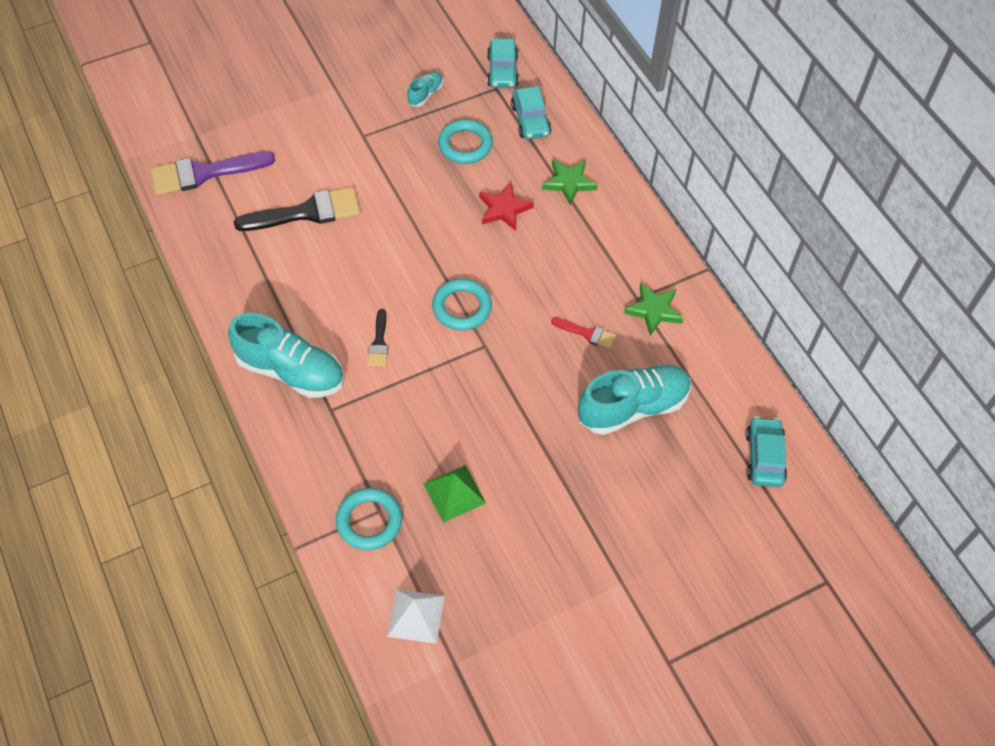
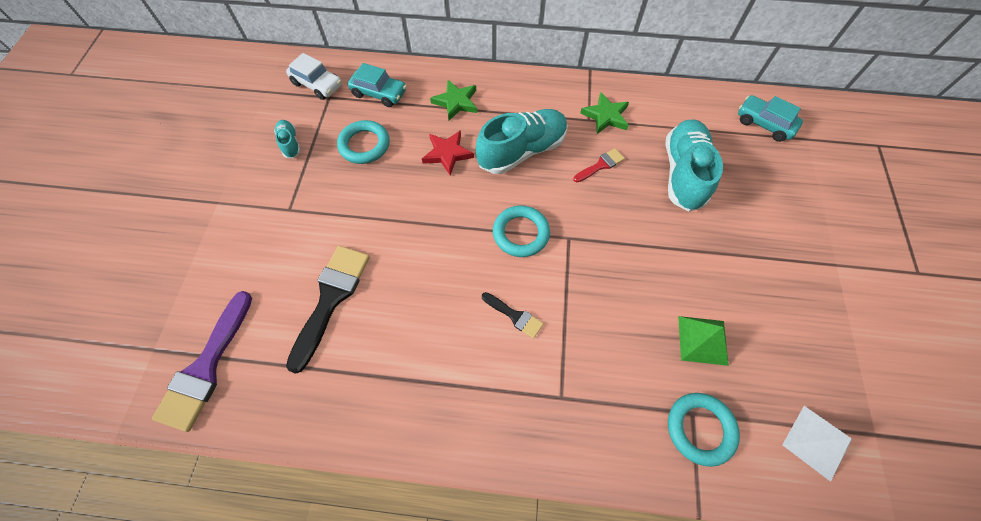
camera: 55 degrees left, 5 degrees up
turquoise shoe [228,313,344,398] -> turquoise shoe moved to [476,109,568,174]
turquoise car [487,39,519,88] -> white car [286,53,342,100]

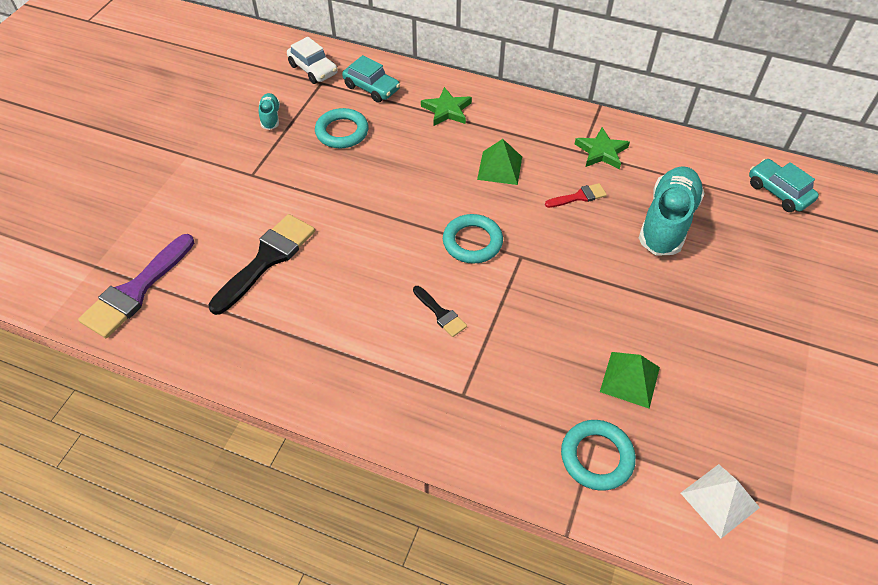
camera: 15 degrees right, 10 degrees down
red star [422,130,474,175] -> none
turquoise shoe [476,109,568,174] -> green pyramid [477,139,522,185]

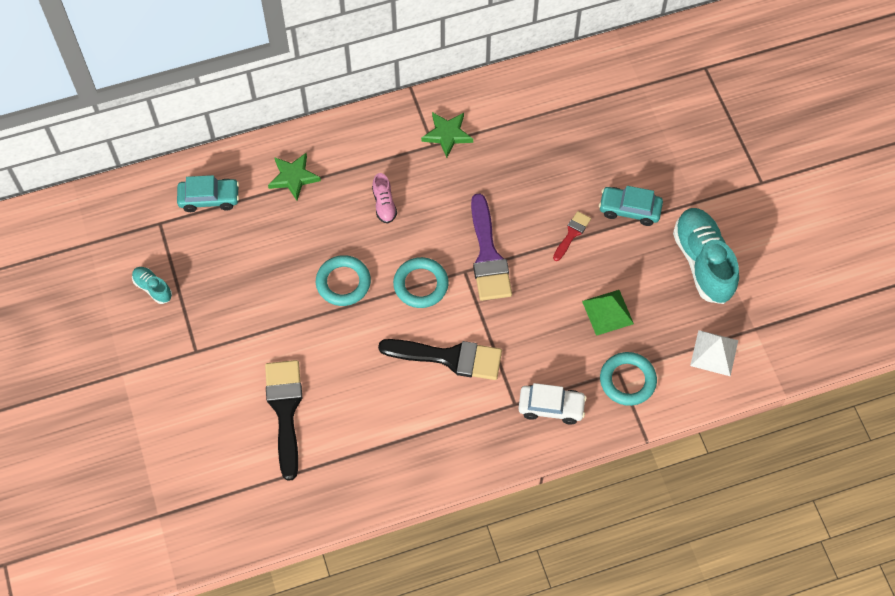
camera: 40 degrees left, 10 degrees up
purple brush [78,234,194,338] -> purple brush moved to [471,193,512,301]
white car [287,37,338,84] -> white car moved to [518,383,587,425]
turquoise ring [315,108,369,148] -> turquoise ring moved to [316,255,371,306]
black brush [413,286,467,337] -> black brush [378,339,502,380], size x1.98
green pyramid [477,139,522,185] -> pink shoe [372,173,397,223]
red brush [545,183,607,208] -> red brush moved to [553,211,591,261]
turquoise shoe [639,166,705,256] -> turquoise shoe moved to [673,208,739,304]
turquoise car [749,159,819,212] -> turquoise car moved to [599,186,663,226]

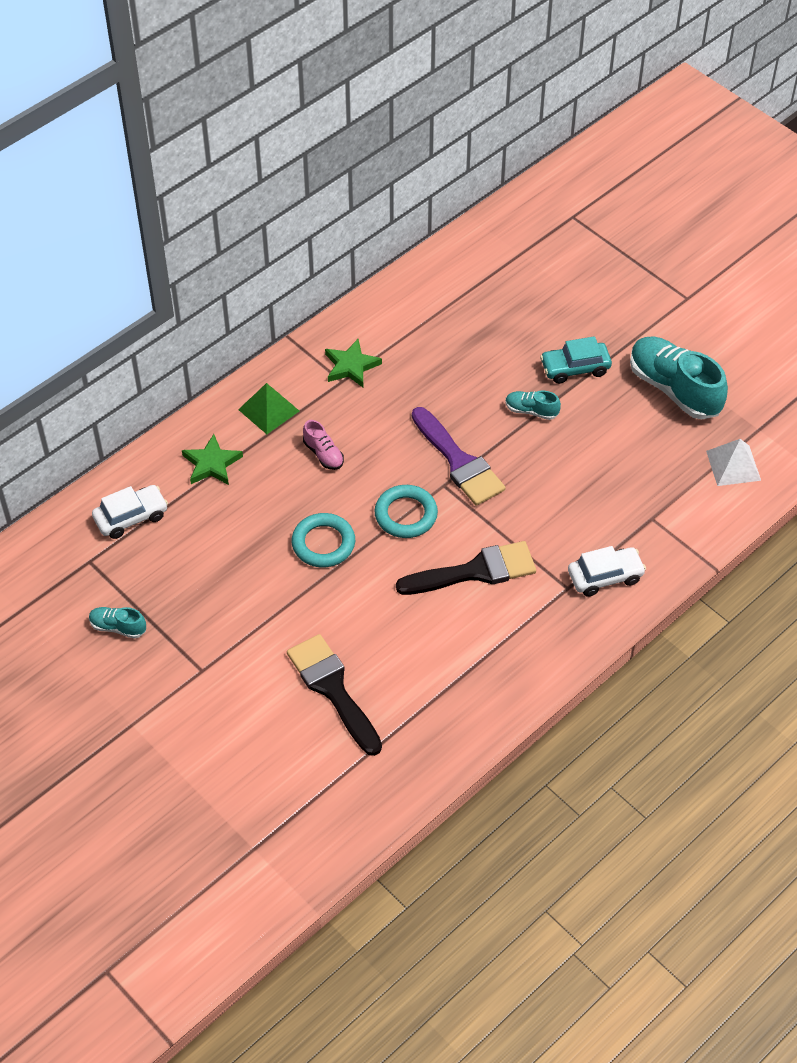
camera: 25 degrees left, 10 degrees down
turquoise car [177,175,239,212] -> white car [92,485,168,539]
red brush [553,211,591,261] -> turquoise shoe [505,391,561,420]
green pyramid [582,290,634,336] -> green pyramid moved to [238,383,299,434]
turquoise ring [600,352,657,406] -> none

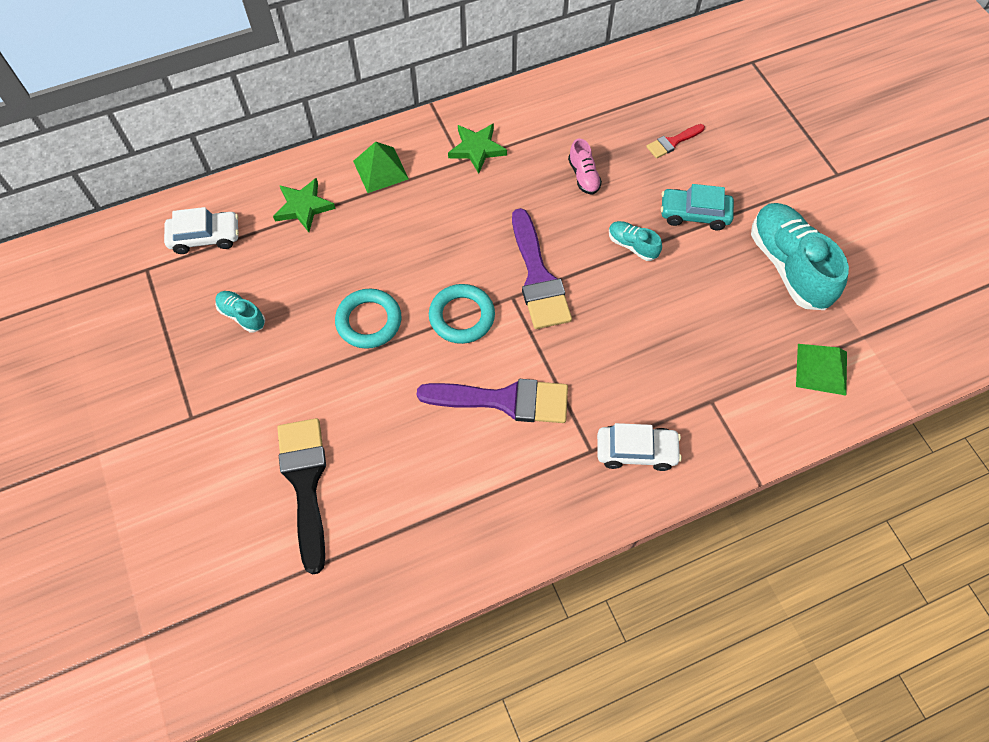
camera: 20 degrees right, 10 degrees up
turquoise shoe [89,607,146,639] -> turquoise shoe moved to [215,291,265,332]
pink shoe [303,420,344,470] -> pink shoe moved to [568,139,602,195]
black brush [396,541,536,595] -> purple brush [417,379,568,423]
white pyramid [706,439,761,486] -> green pyramid [796,344,847,396]
none -> red brush [646,124,705,158]

